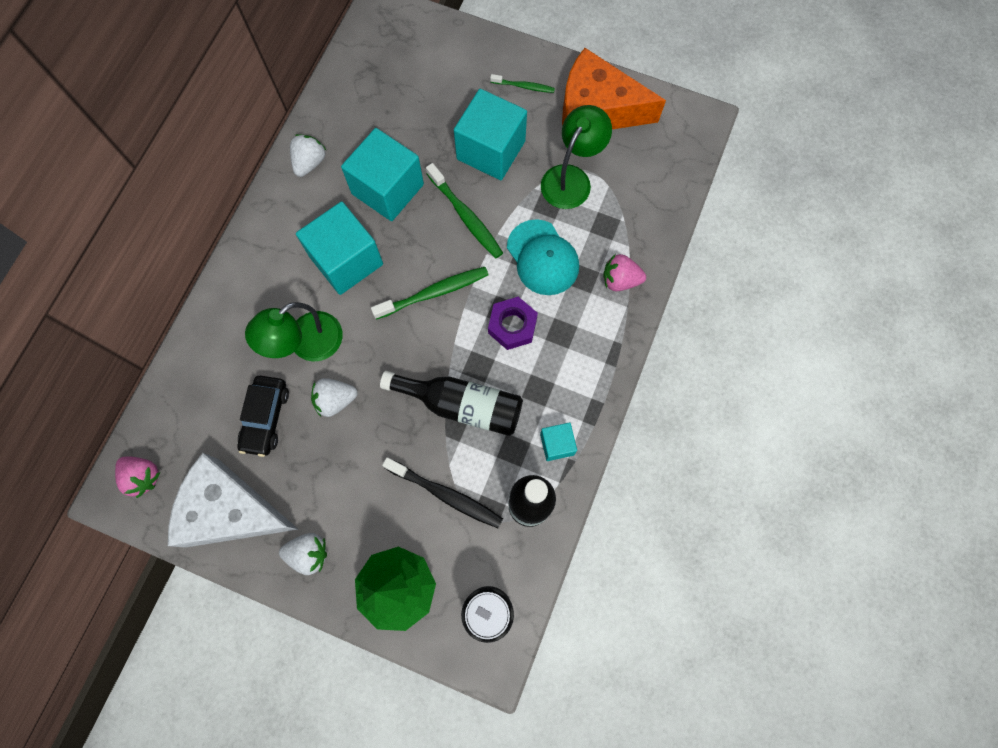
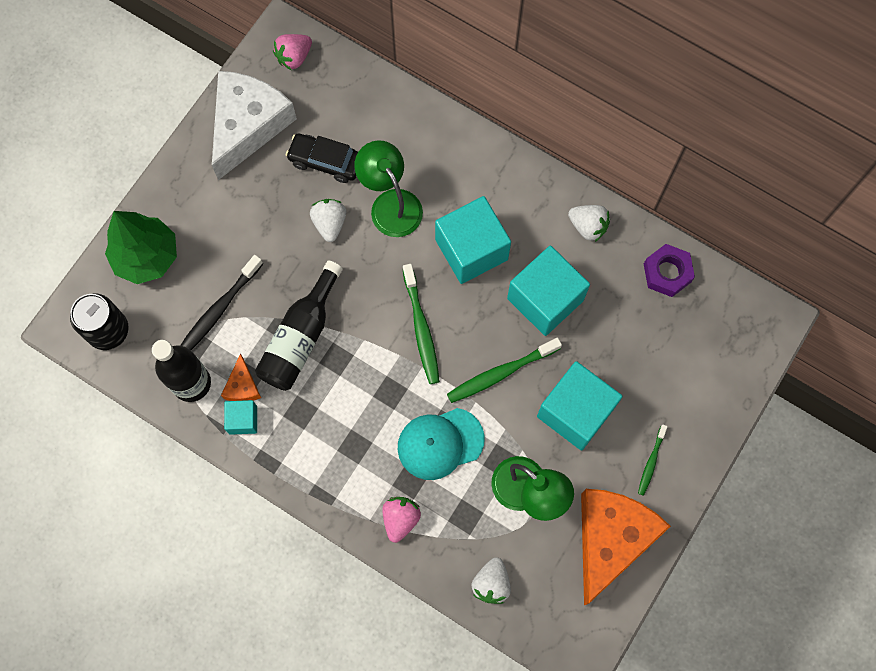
camera: 100 degrees right, 0 degrees up
white strawberry [279,533,327,575] -> white strawberry moved to [471,557,511,604]
purple nut [488,297,538,350] -> purple nut moved to [644,244,695,297]
none -> orange cheese [221,354,261,401]

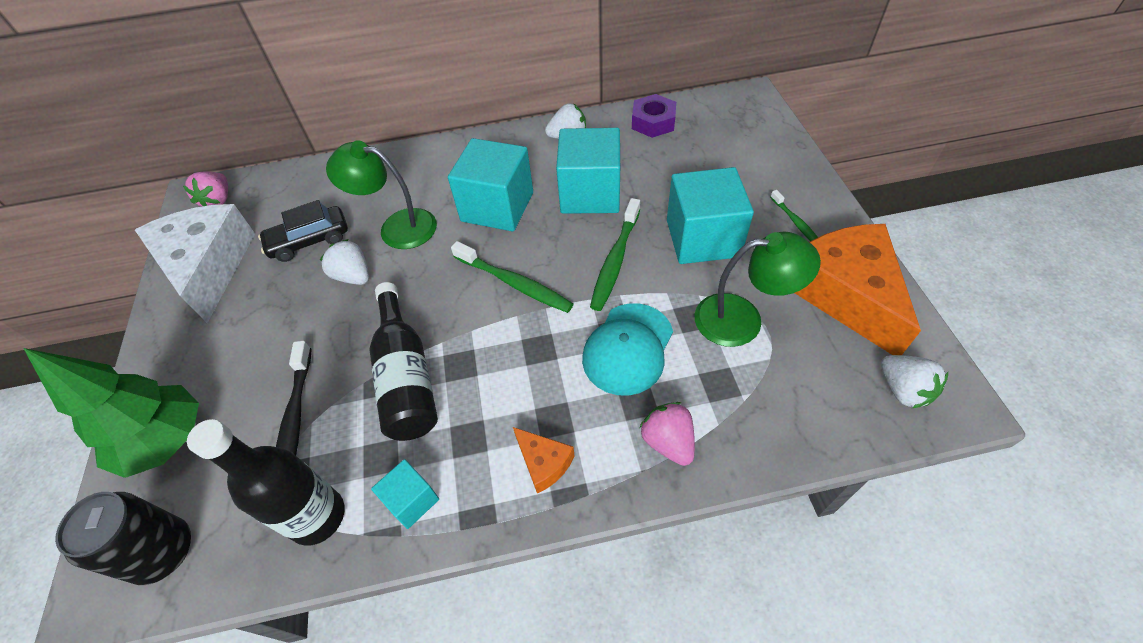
camera: 40 degrees left, 20 degrees down
orange cheese [221,354,261,401] -> orange cheese moved to [513,427,575,494]
white strawberry [471,557,511,604] -> white strawberry moved to [881,355,948,409]

